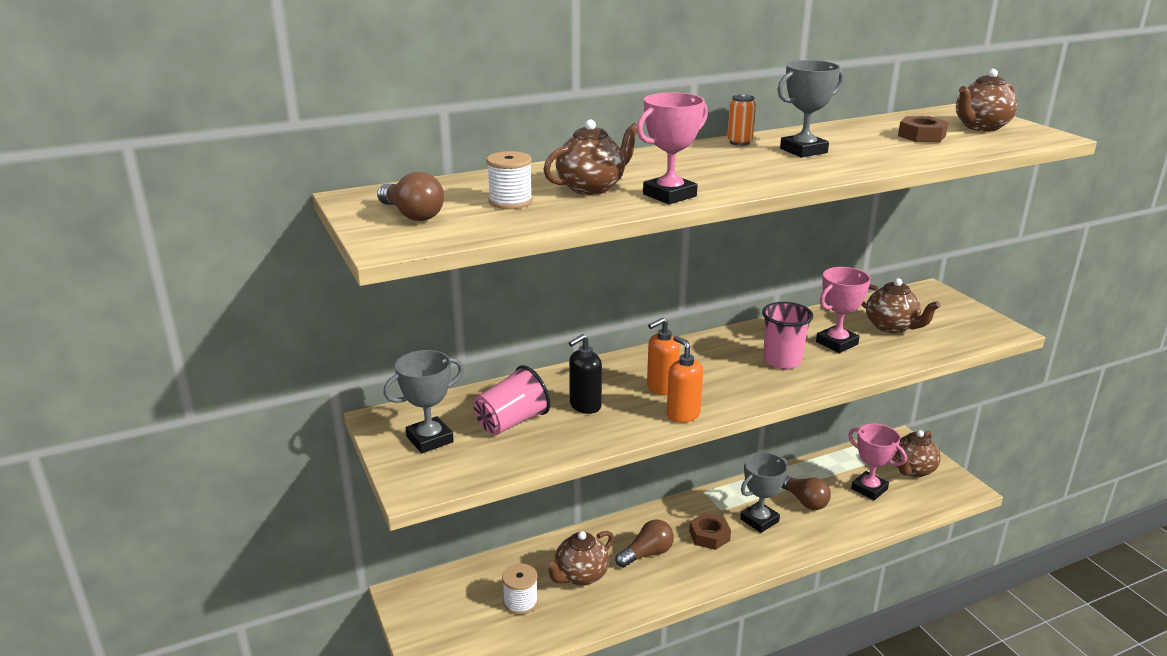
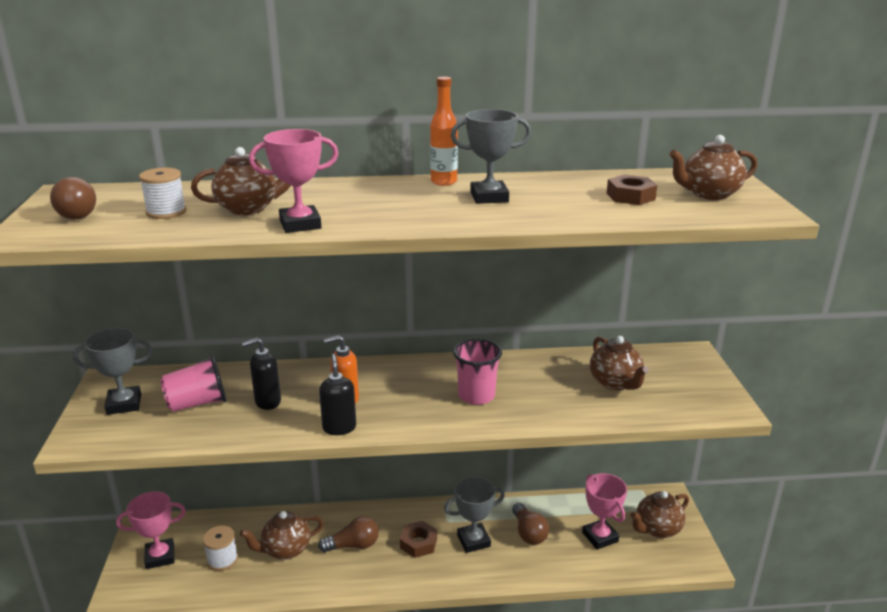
camera: 20 degrees right, 0 degrees up
orange soap dispenser [667,336,703,423] -> black soap dispenser [319,354,356,435]
orange can [727,94,756,146] -> orange bottle [430,77,458,186]
pink trophy [816,267,871,353] -> pink trophy moved to [116,491,186,569]

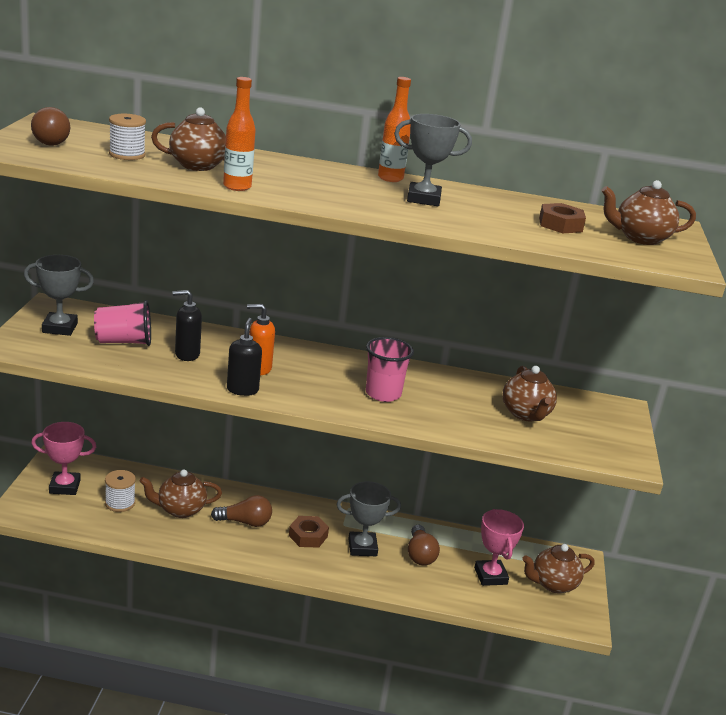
camera: 10 degrees right, 0 degrees up
pink trophy [249,129,339,233] -> orange bottle [223,77,256,191]

